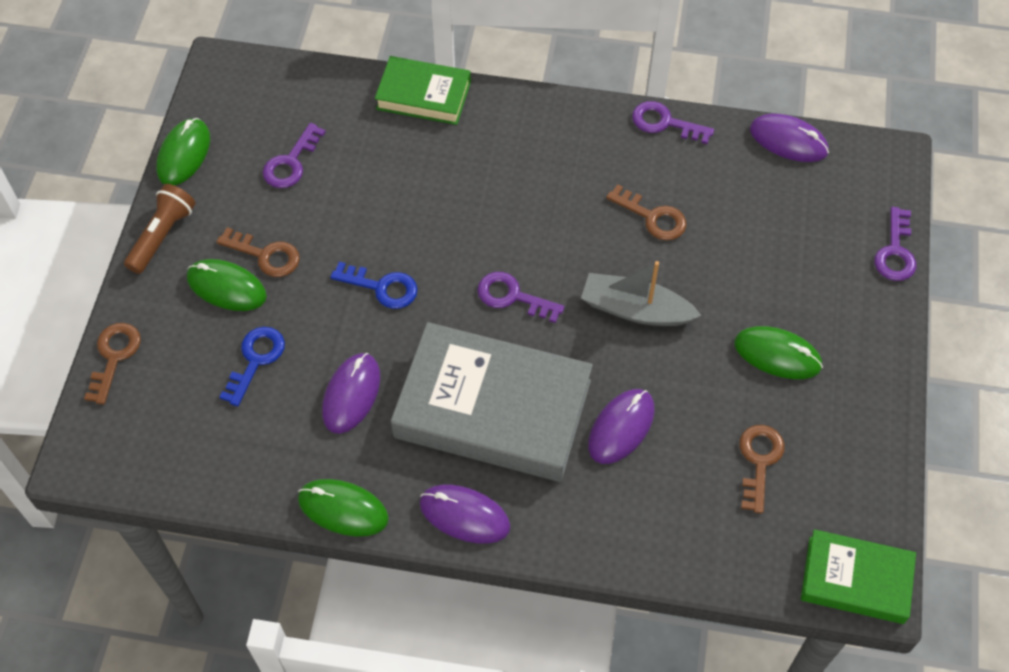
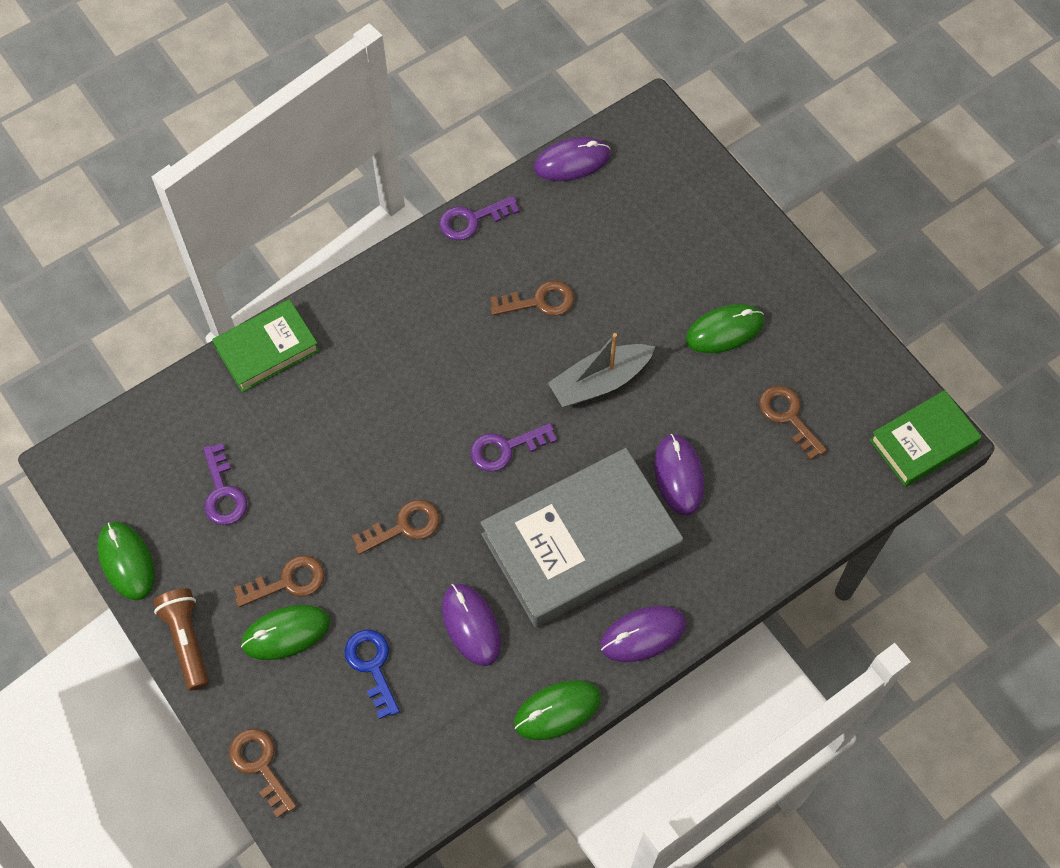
camera: 45 degrees left, 5 degrees up
blue key [331,262,418,309] -> brown key [352,500,440,555]
purple key [874,207,916,281] -> none

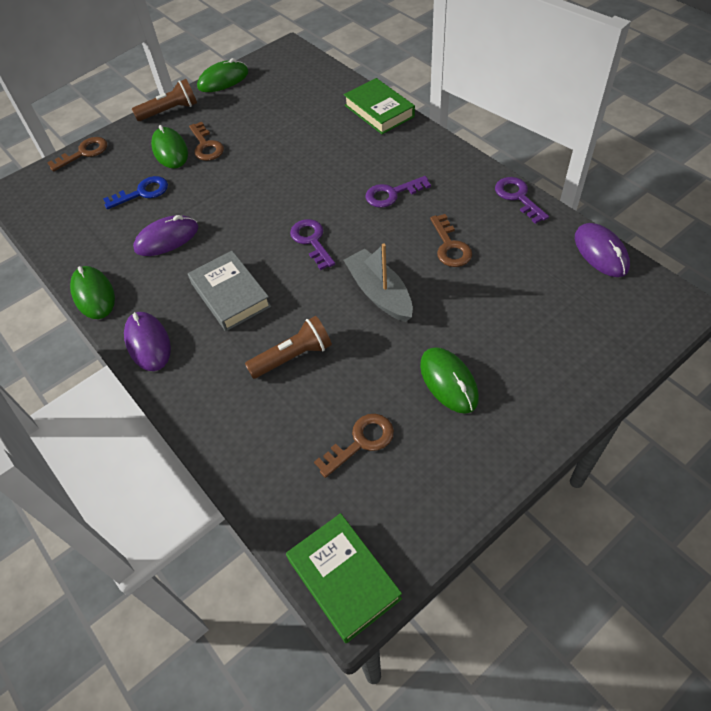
camera: 90 degrees right, 10 degrees down
purple key [203,443,247,525] -> purple key moved to [365,176,431,208]
brown key [352,500,440,555] -> none
grey book [480,448,683,628] -> grey book [188,251,271,331], size x0.55
purple mouse [654,434,704,515] -> brown flashlight [245,316,332,379]

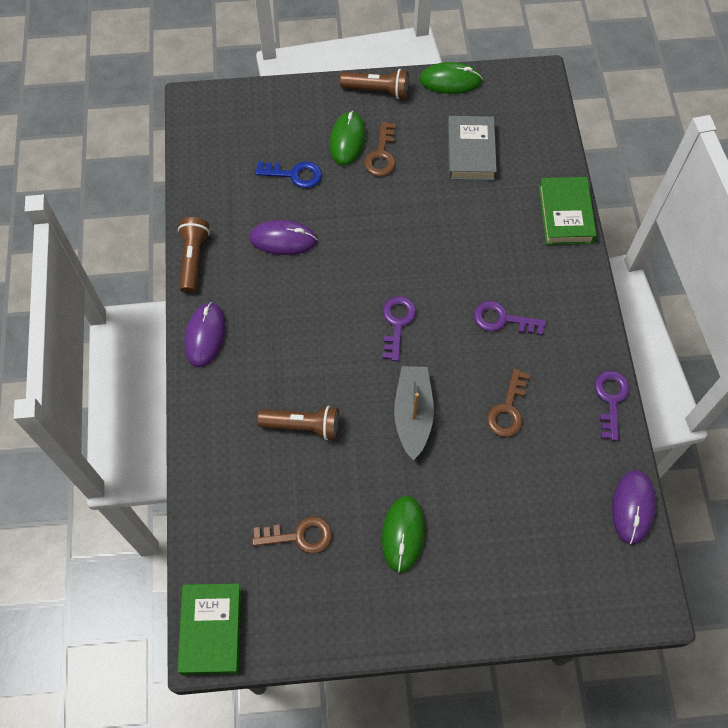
camera: 30 degrees right, 10 degrees up
brown key [47,137,107,172] -> none
green mouse [70,266,115,319] -> brown flashlight [178,217,210,293]
grey book [188,251,271,331] -> grey book moved to [448,116,497,180]

